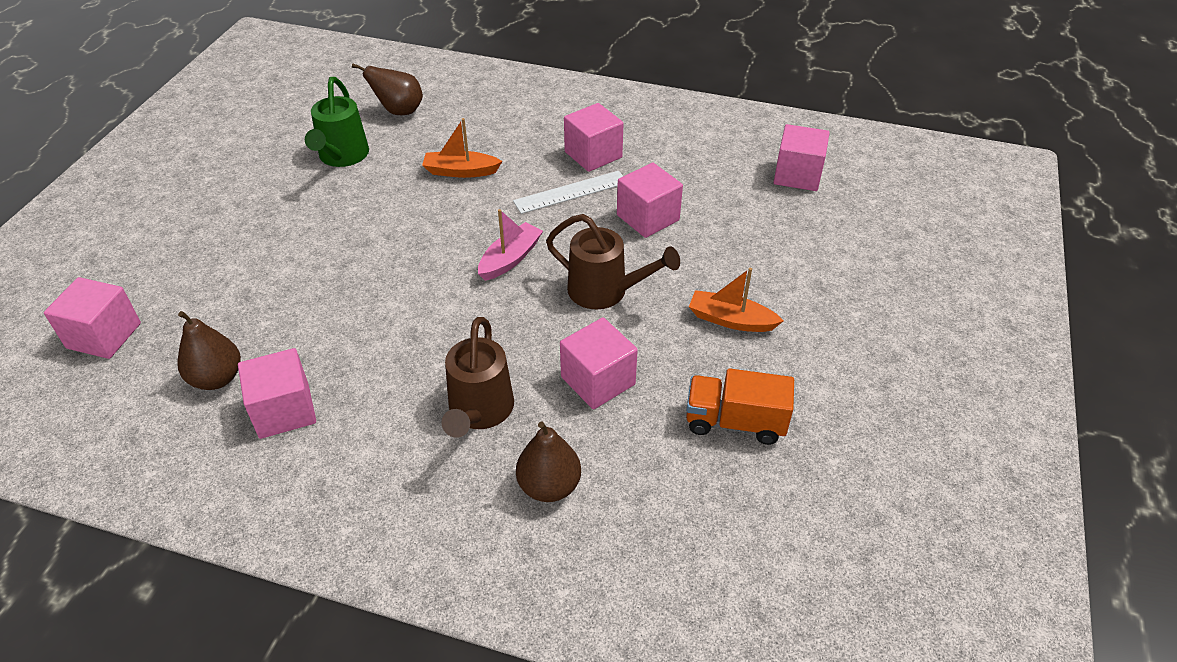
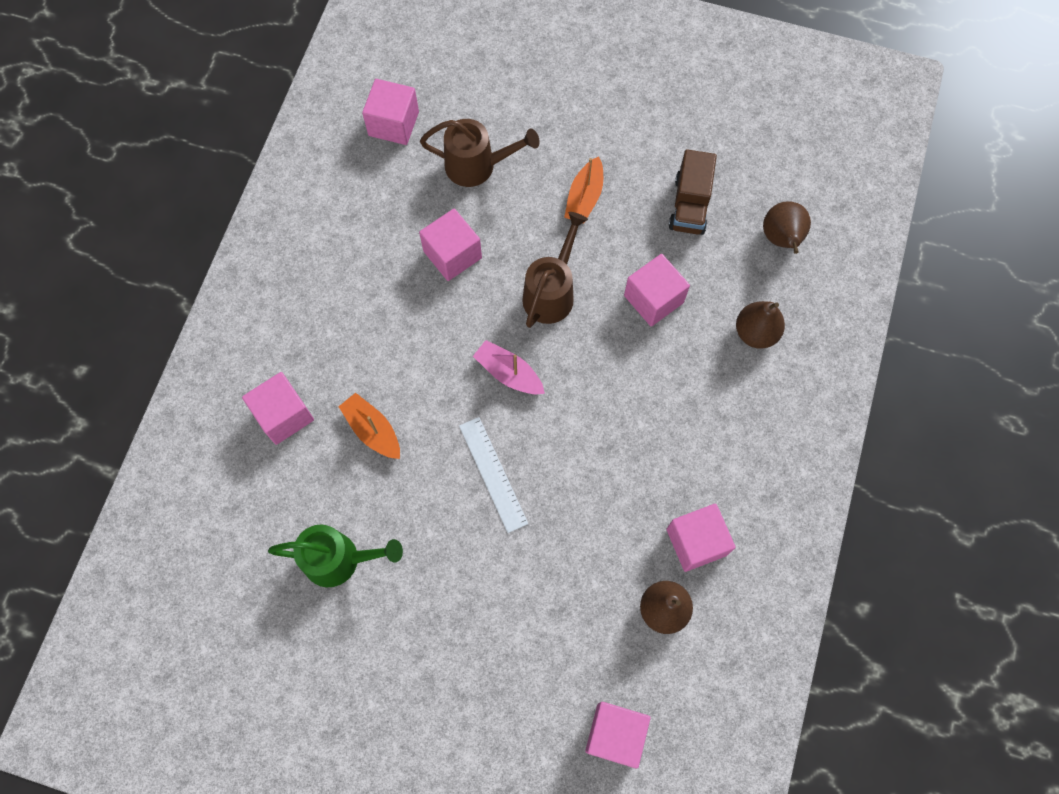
camera: 90 degrees left, 25 degrees up
brown pear [352,63,423,115] -> brown pear moved to [763,201,811,254]
orange boat [422,118,502,178] -> orange boat turned 135 degrees clockwise [338,393,400,459]
brown watering can [441,317,514,438] -> brown watering can moved to [420,119,540,187]
white ruler [513,171,623,214] -> white ruler moved to [459,417,528,533]
pink cube [564,103,624,172] -> pink cube moved to [242,372,314,445]
orange truck [686,368,794,445] -> brown truck [669,149,717,235]

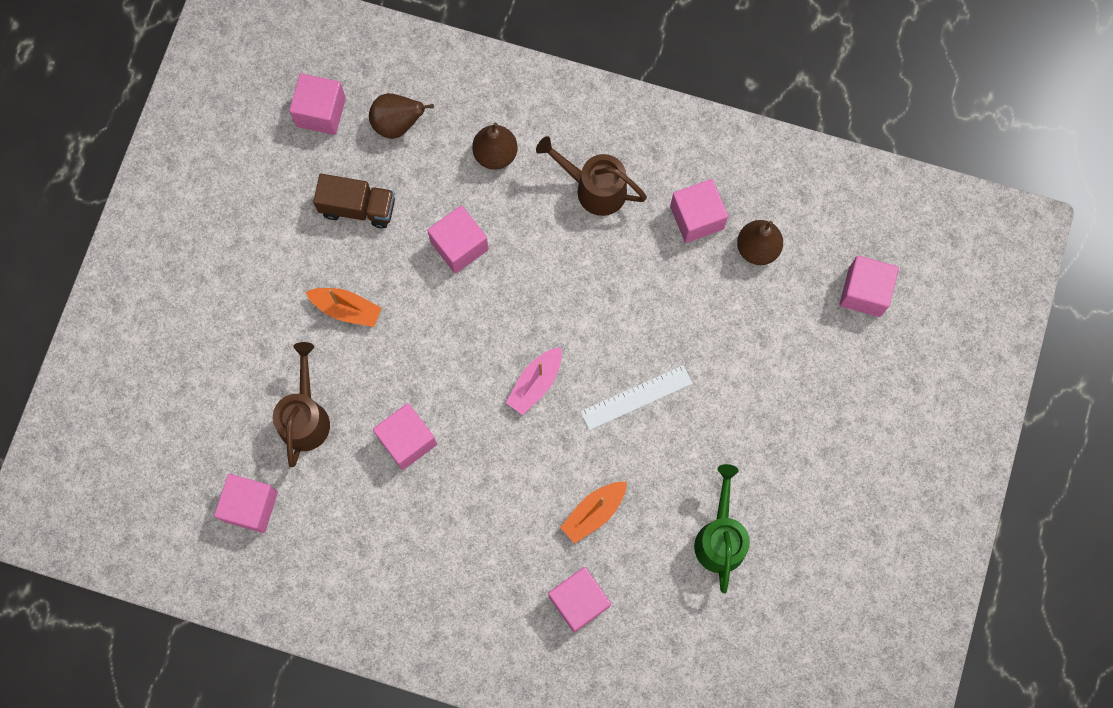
camera: 90 degrees left, 5 degrees up
brown watering can [522,212,588,328] -> brown watering can moved to [536,136,647,216]
none -> pink cube [289,73,346,135]

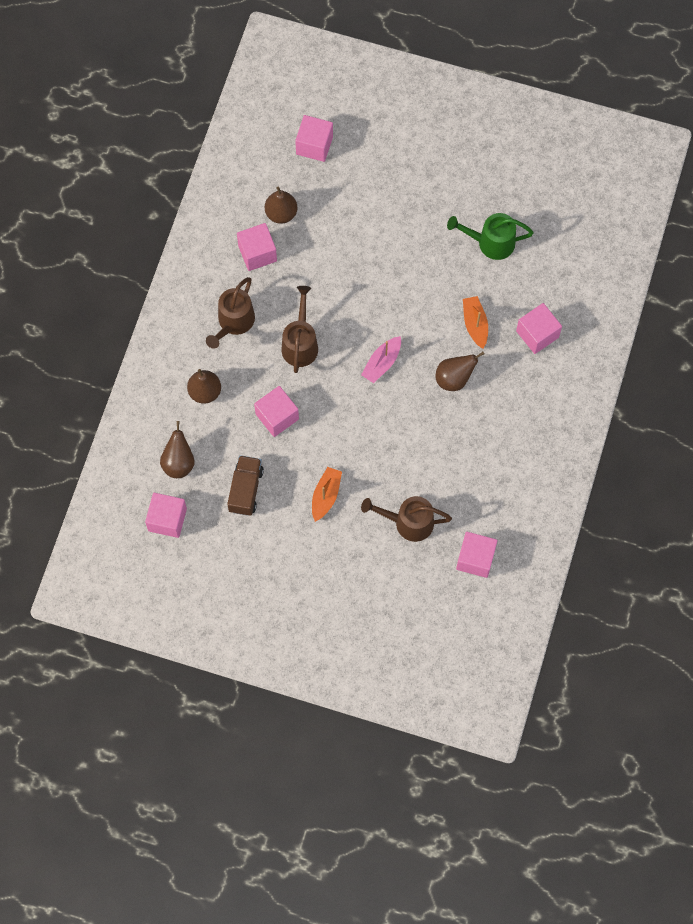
camera: 90 degrees left, 5 degrees down
pink cube [373,403,437,470] -> none
pink boat [506,347,562,415] -> pink boat turned 90 degrees clockwise [361,336,401,383]
orange boat [560,482,627,544] -> orange boat turned 150 degrees counterclockwise [463,296,488,349]
white ruler [580,365,692,430] -> none
none -> brown watering can [282,286,318,373]
none -> brown pear [436,352,484,391]

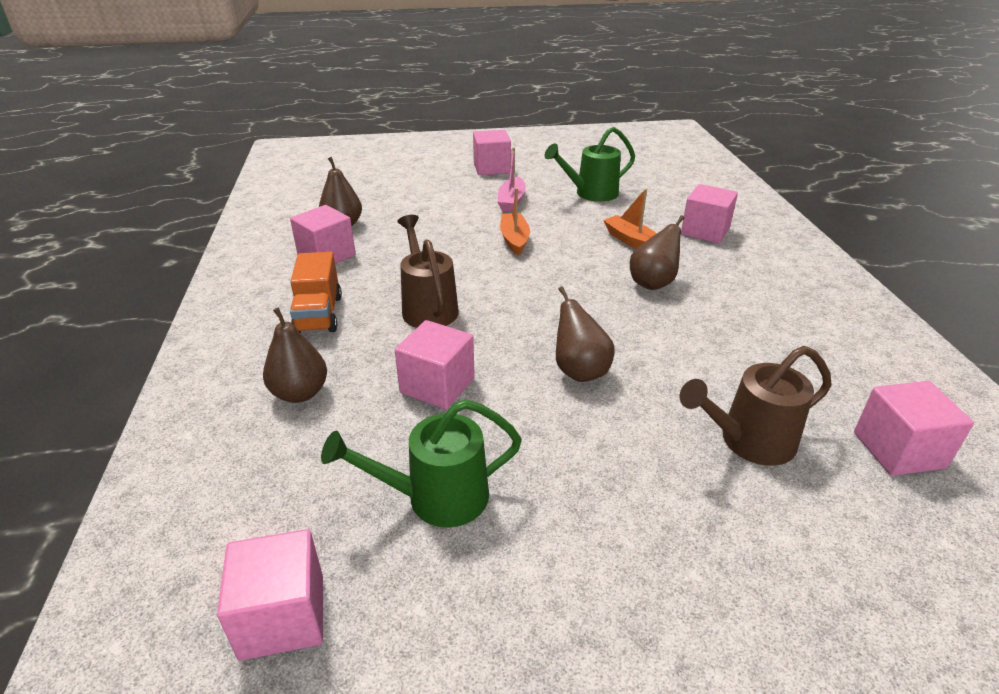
camera: 25 degrees left, 35 degrees down
brown pear [160,421,194,478] -> brown pear moved to [556,286,615,382]
brown watering can [206,277,255,349] -> orange truck [290,252,342,333]
brown truck [227,455,264,516] -> green watering can [321,399,522,527]
pink cube [295,115,333,162] -> pink cube moved to [473,130,511,175]
orange boat [312,467,342,522] -> orange boat moved to [500,188,530,256]
pink boat [361,336,401,383] -> pink boat moved to [497,147,526,212]

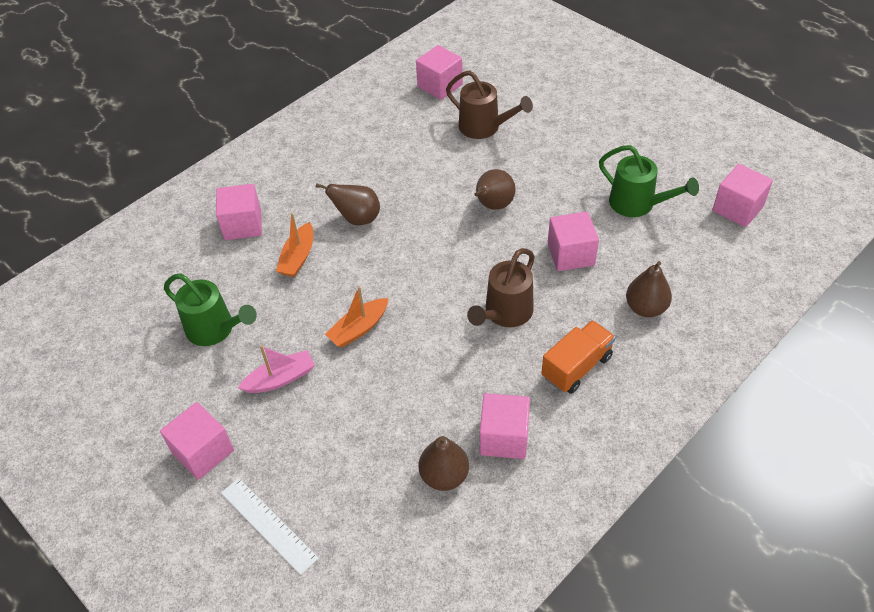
camera: 125 degrees left, 15 degrees up
none -> white ruler [221,478,319,575]

